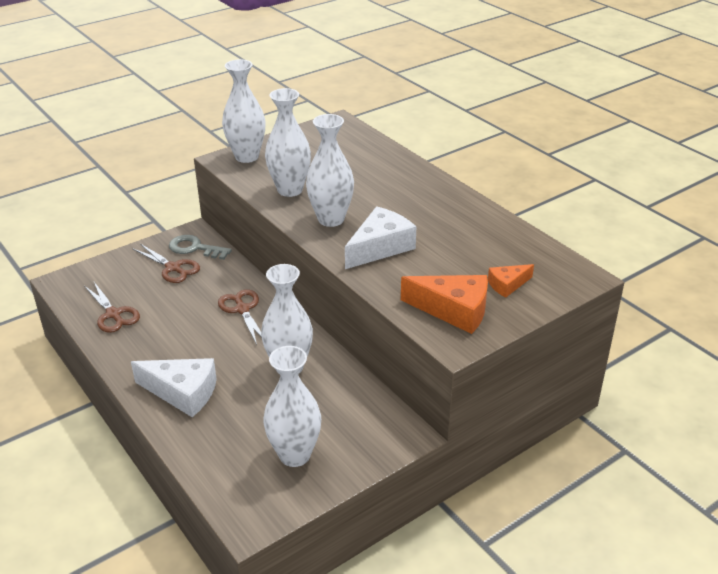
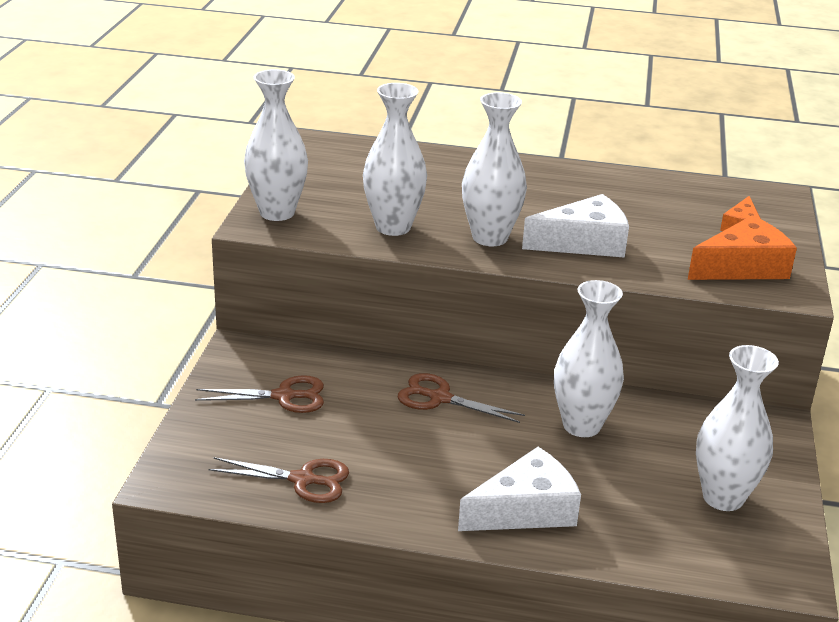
camera: 45 degrees left, 5 degrees down
grey key [169,235,232,260] -> none
white cheese [345,206,416,269] -> white cheese turned 75 degrees clockwise [522,194,629,258]

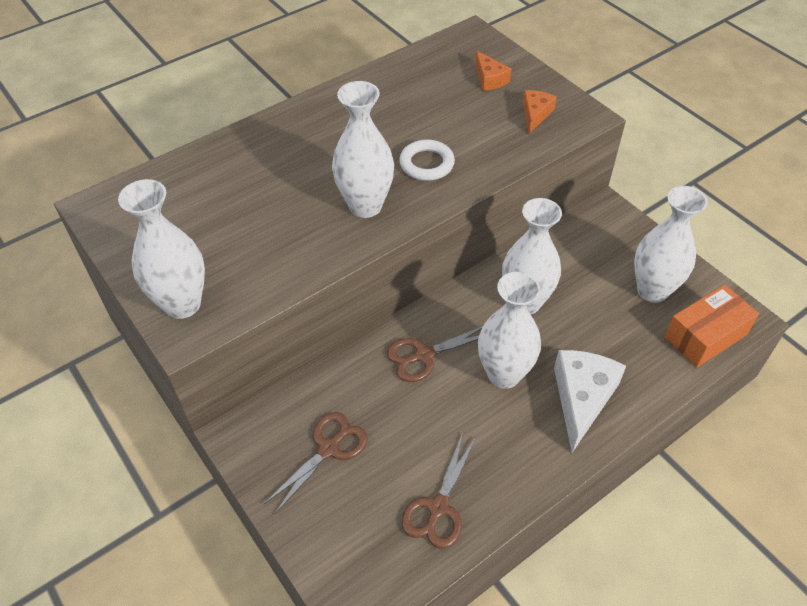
camera: 45 degrees left, 20 degrees up
brown scissors [208,457,349,503] -> brown scissors turned 150 degrees clockwise [402,435,476,549]
white vase [363,83,427,236] -> white vase moved to [478,272,541,389]
white cheese [522,194,629,258] -> white ring [399,139,455,181]
orange cheese [688,215,797,280] -> orange cheese [523,90,557,134], size x0.56
none -> orange box [664,285,759,367]

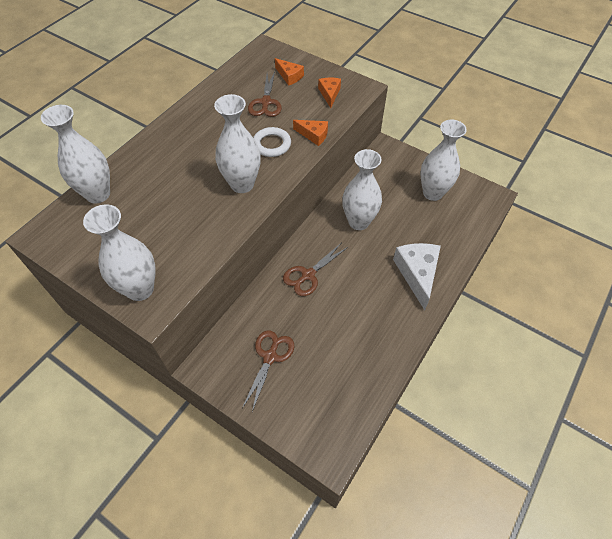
camera: 20 degrees left, 5 degrees up
brown scissors [402,435,476,549] -> brown scissors moved to [248,71,282,117]
white vase [478,272,541,389] -> white vase moved to [41,105,110,204]
orange box [664,285,759,367] -> none
none -> orange cheese [293,120,328,146]

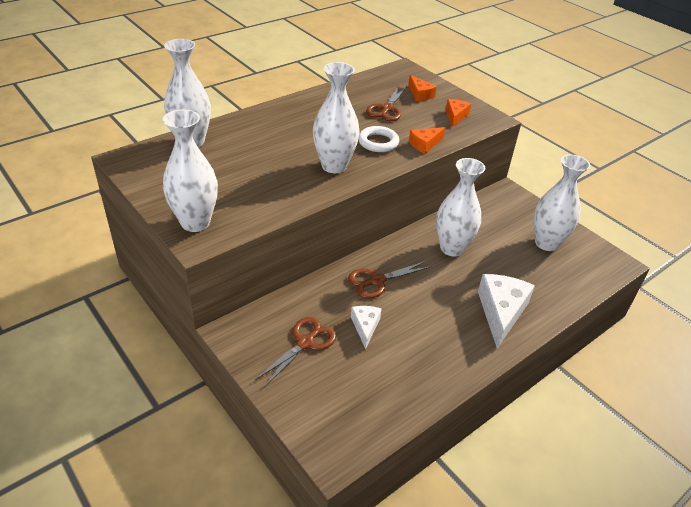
camera: 15 degrees right, 15 degrees down
orange cheese [293,120,328,146] -> orange cheese turned 105 degrees clockwise [409,127,446,154]
none -> white cheese [351,306,382,349]

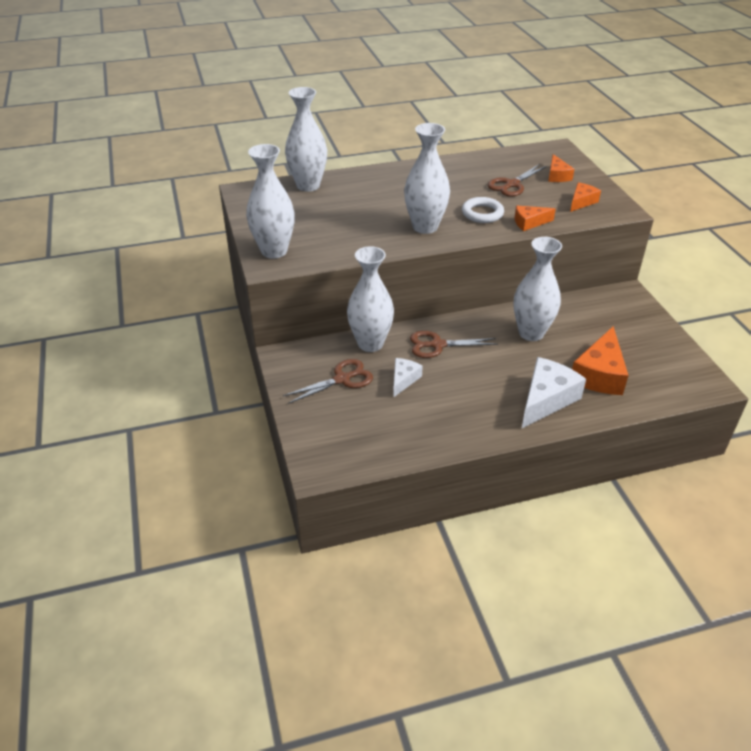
camera: 25 degrees right, 0 degrees up
white vase [534,155,590,251] -> white vase moved to [347,246,394,352]
none -> orange cheese [572,326,629,395]

